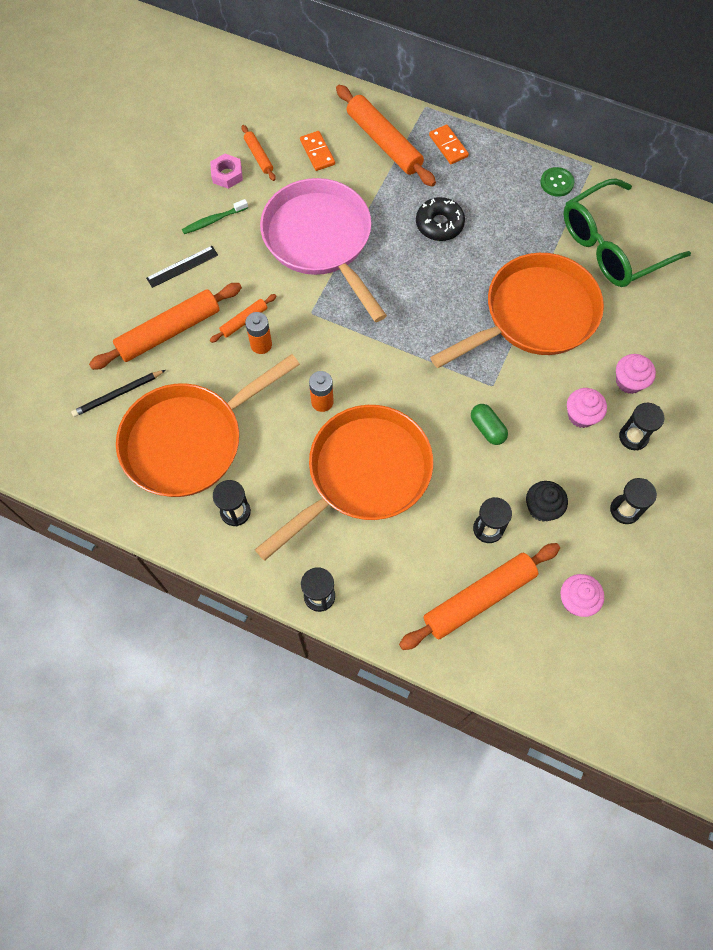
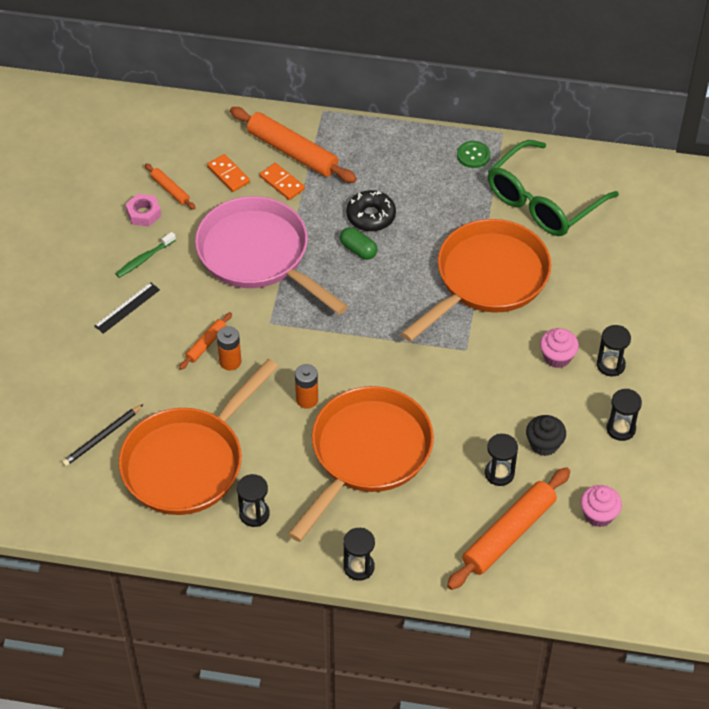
camera: 15 degrees left, 15 degrees down
orange rolling pin [89,283,242,370] -> none
orange domino [429,124,469,164] -> orange domino moved to [260,163,305,200]
green capsule [471,404,508,445] -> green capsule moved to [340,227,378,260]
pink cupcake [616,354,656,394] -> none

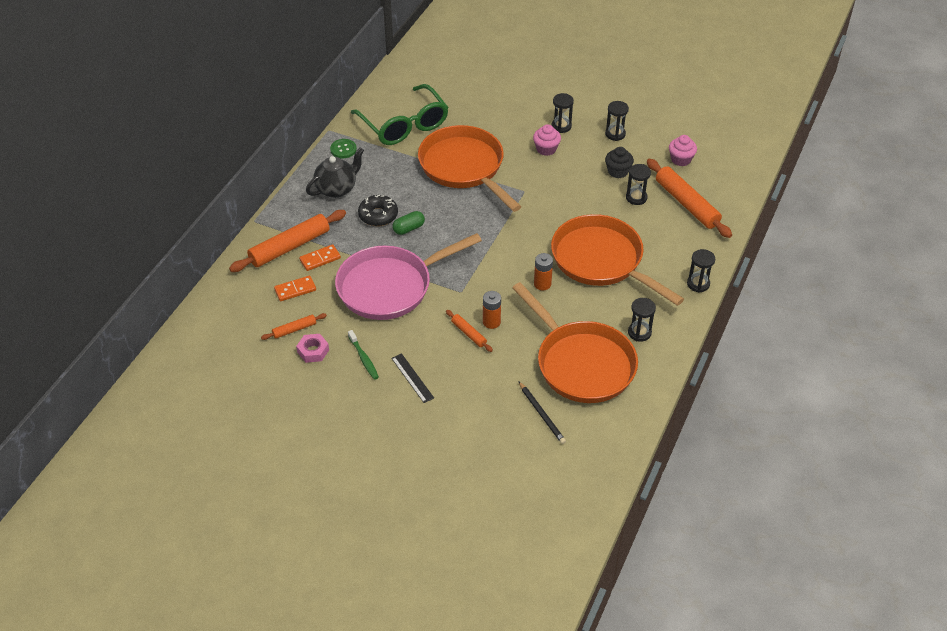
camera: 75 degrees left, 5 degrees down
none -> black teapot [306,148,364,198]

